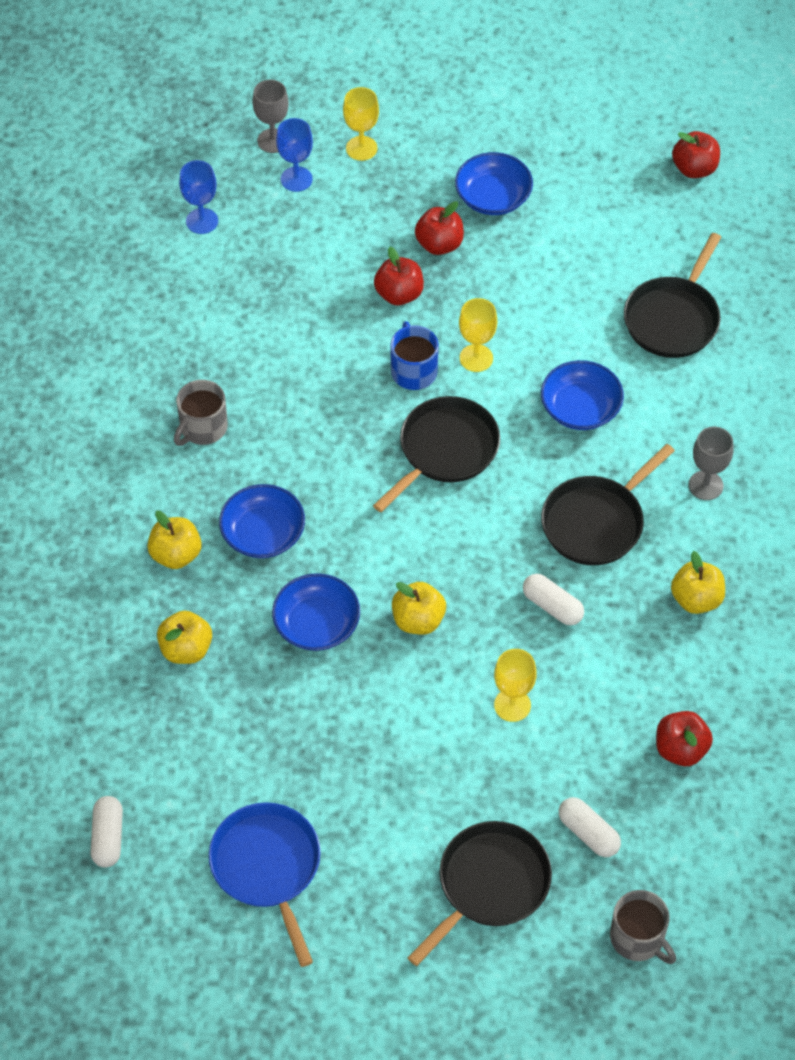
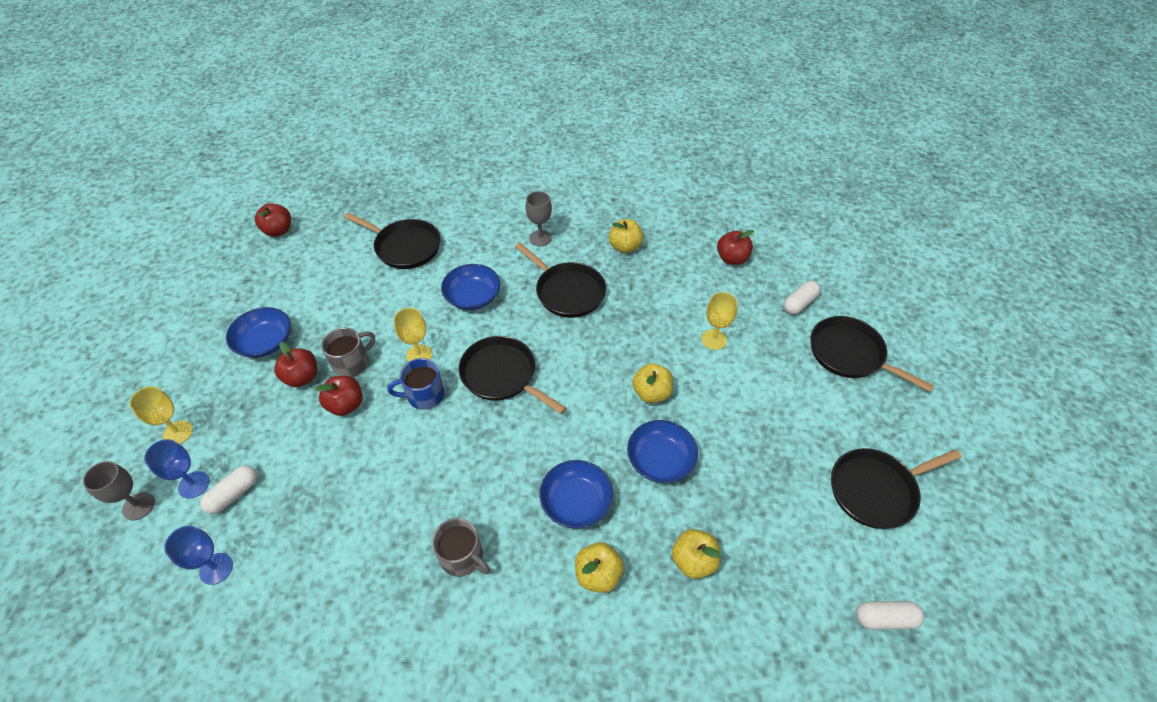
camera: 90 degrees left, 5 degrees down
blue pan [209,802,320,967] -> black pan [831,448,961,529]
white capsule [523,574,584,626] -> white capsule moved to [200,465,258,514]
grey mug [610,890,676,964] -> grey mug moved to [321,327,375,377]

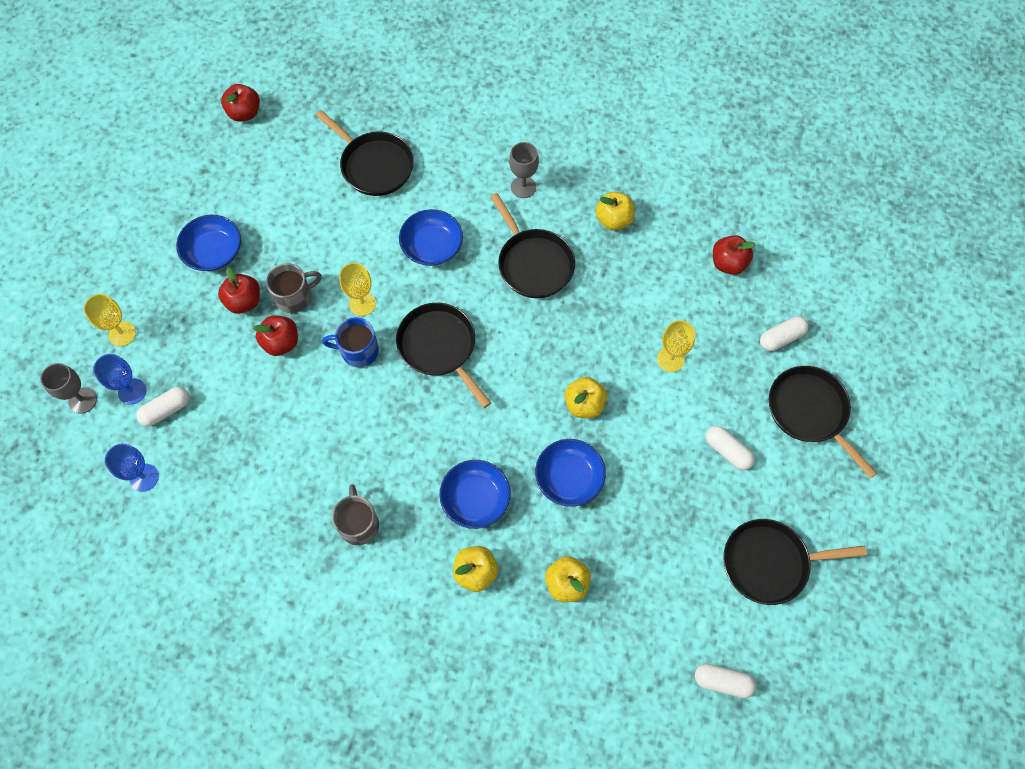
camera: 15 degrees right, 15 degrees up
grey mug [432,518,490,577] -> grey mug turned 150 degrees counterclockwise [332,484,379,545]
none -> white capsule [706,426,755,470]

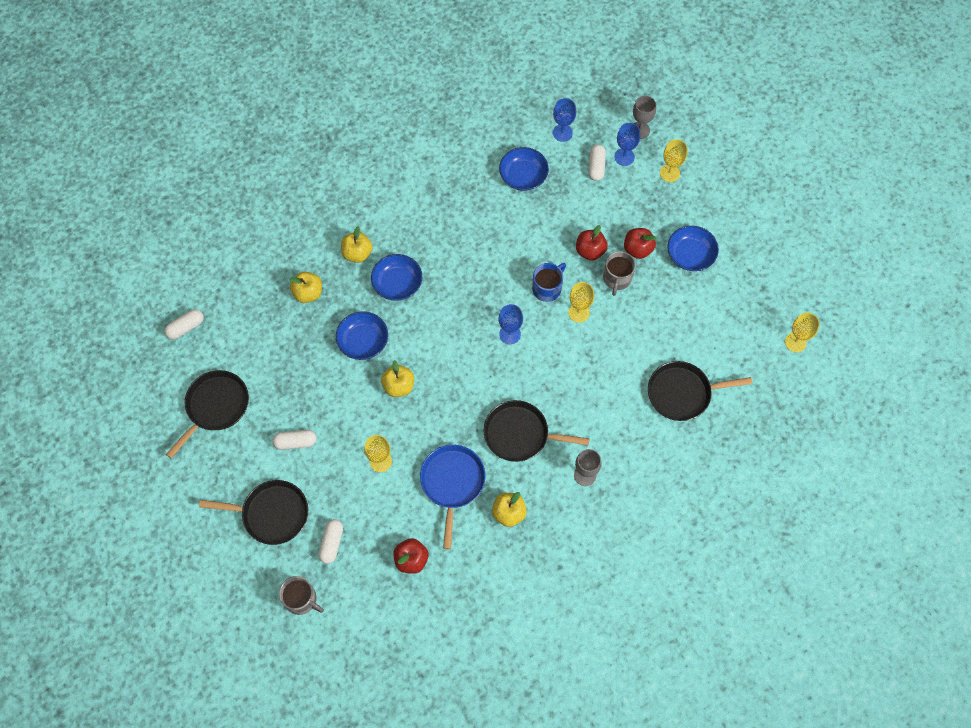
camera: 130 degrees right, 0 degrees up
red apple [221,84,260,121] -> yellow goblet [785,312,820,352]
grey mug [332,484,379,545] -> grey mug moved to [279,576,324,615]
black pan [396,303,491,408] -> blue goblet [499,304,523,344]
blue bowl [399,209,463,266] -> blue bowl moved to [499,147,549,191]
none -> blue pan [420,445,486,549]

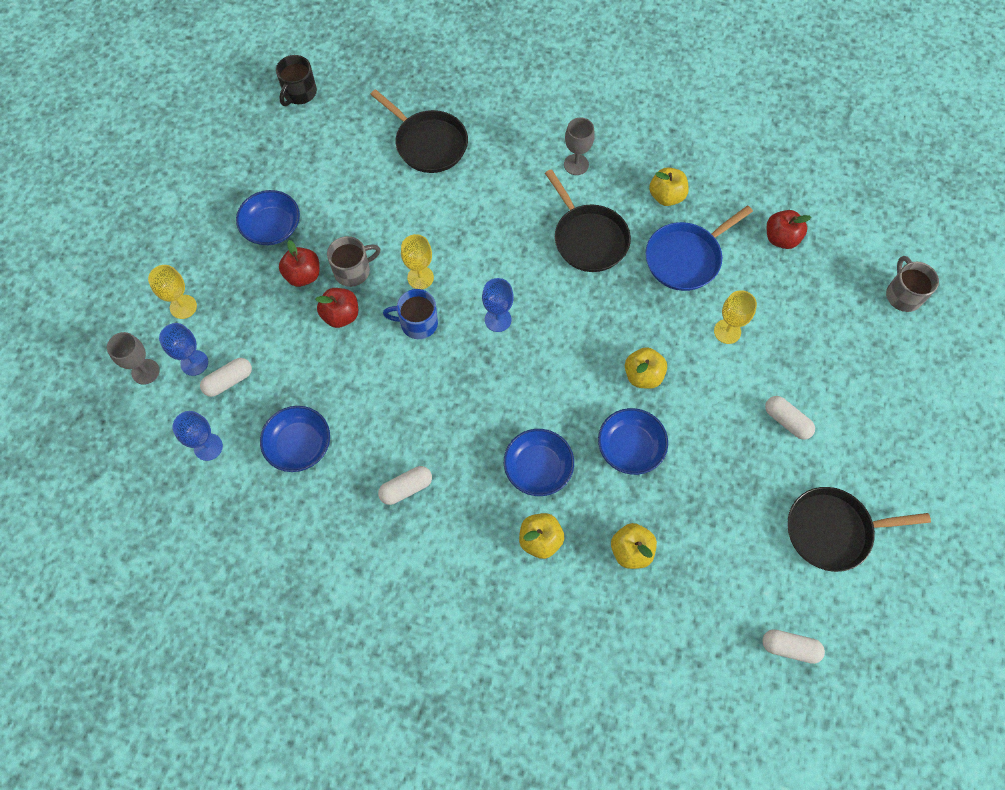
camera: 130 degrees left, 0 degrees up
black pan [199,480,308,545] -> none
white capsule [318,519,343,564] -> white capsule moved to [378,466,432,505]
yellow goblet [785,312,820,352] -> black mug [276,55,317,106]

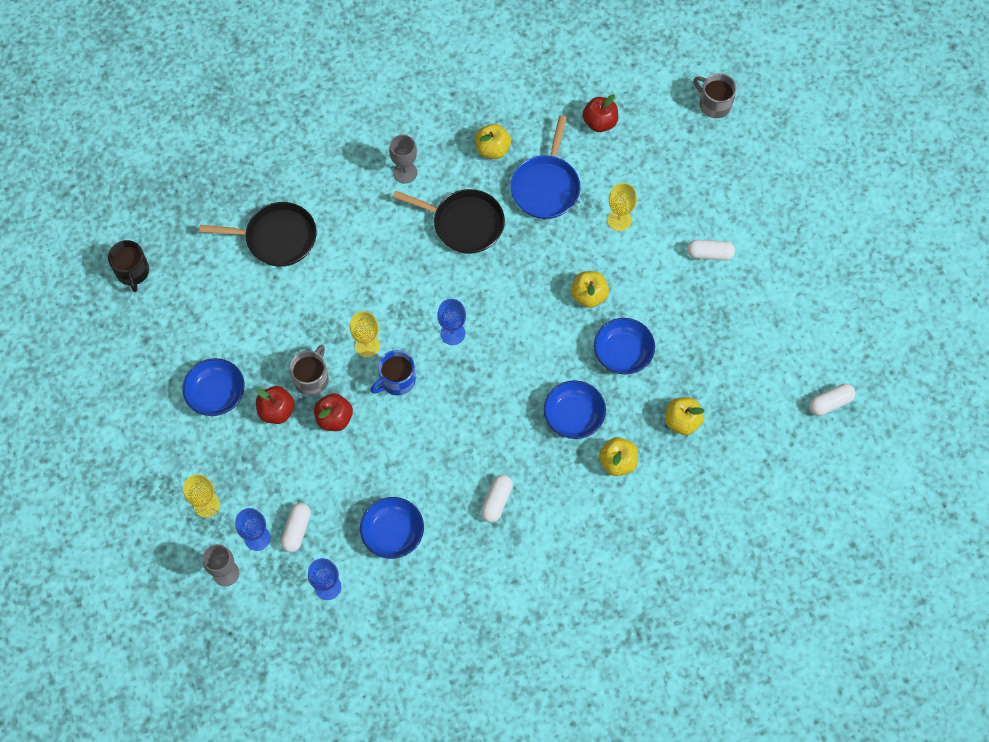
camera: 40 degrees left, 0 degrees up
black pan [787,487,931,572] -> none

